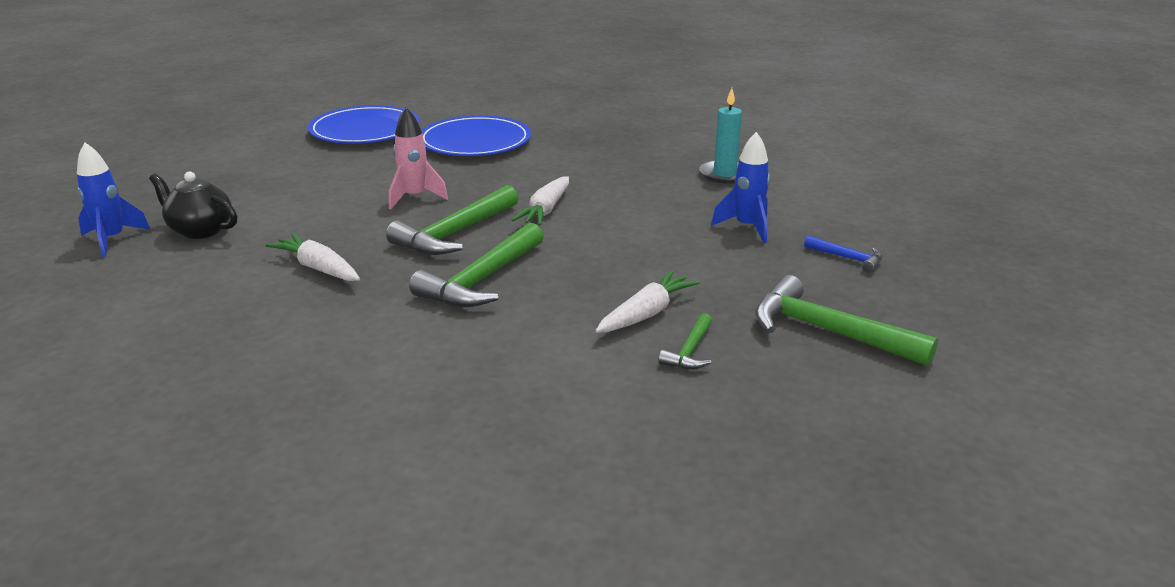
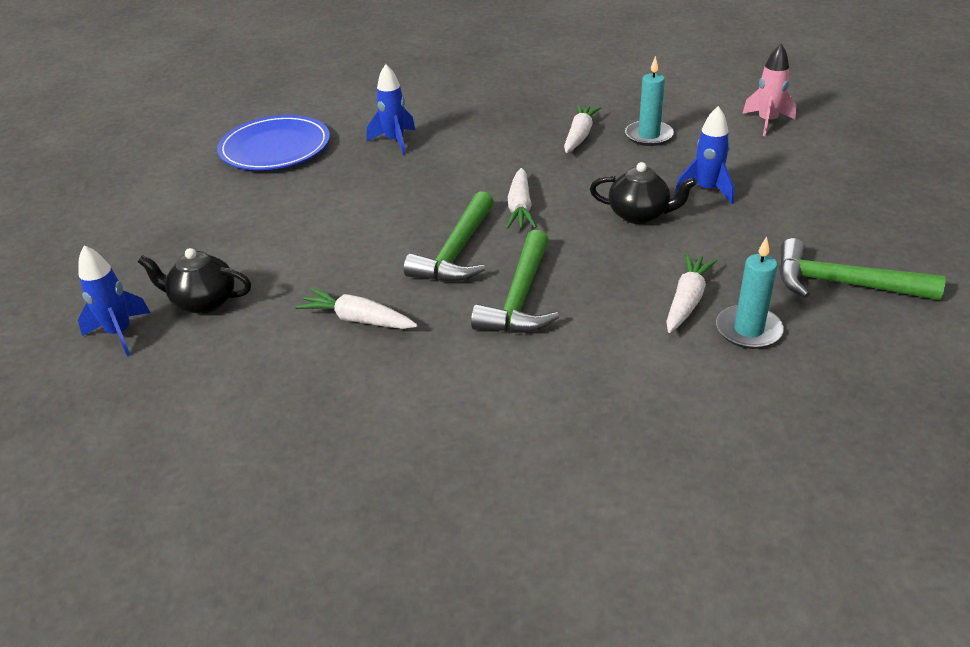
camera: 15 degrees left, 10 degrees up
pink rocket [389,107,448,209] -> pink rocket moved to [742,44,796,136]
blue plate [421,115,531,156] -> blue rocket [367,64,415,155]
green hammer [658,313,712,369] -> turquoise candle [716,236,784,349]
blue hammer [804,235,882,273] -> none
none -> white carrot [564,104,602,153]
none -> black teapot [590,162,697,224]

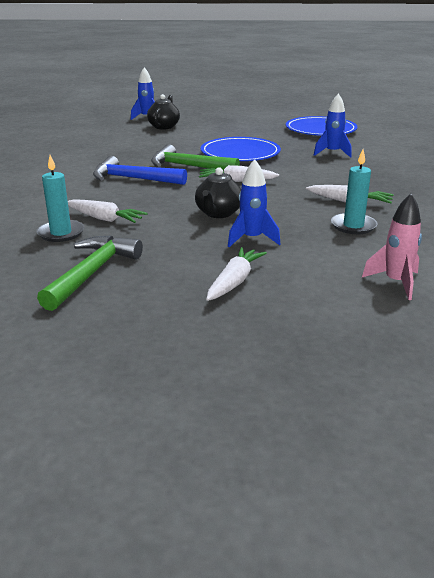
camera: 90 degrees right, 10 degrees down
white carrot [295,288,418,329] -> white carrot moved to [206,247,267,301]
green hammer [471,230,559,333] -> blue hammer [93,156,187,185]
none -> blue plate [200,137,281,161]

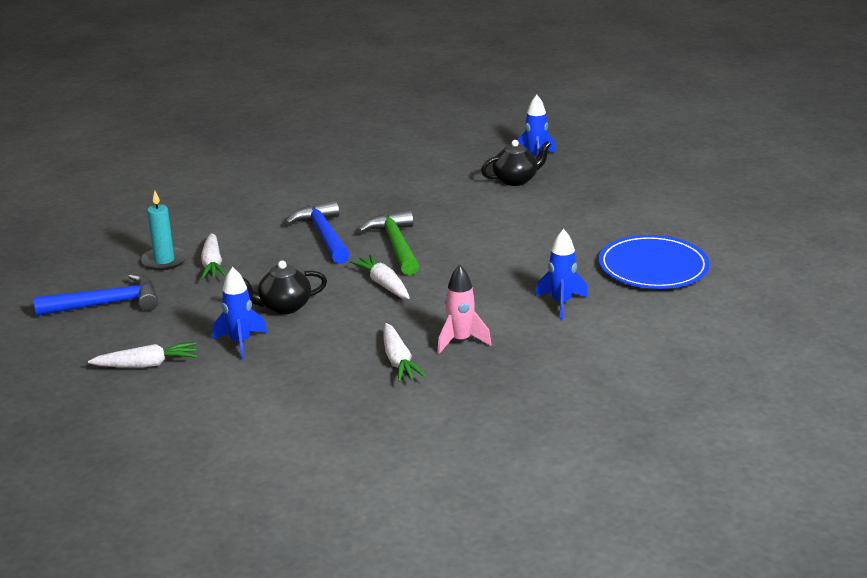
camera: 55 degrees right, 0 degrees up
green hammer [37,236,143,311] -> blue hammer [34,274,158,316]
blue plate [200,137,281,161] -> none
turquoise candle [331,149,378,234] -> none
pink rocket [362,194,422,300] -> pink rocket moved to [437,265,492,354]

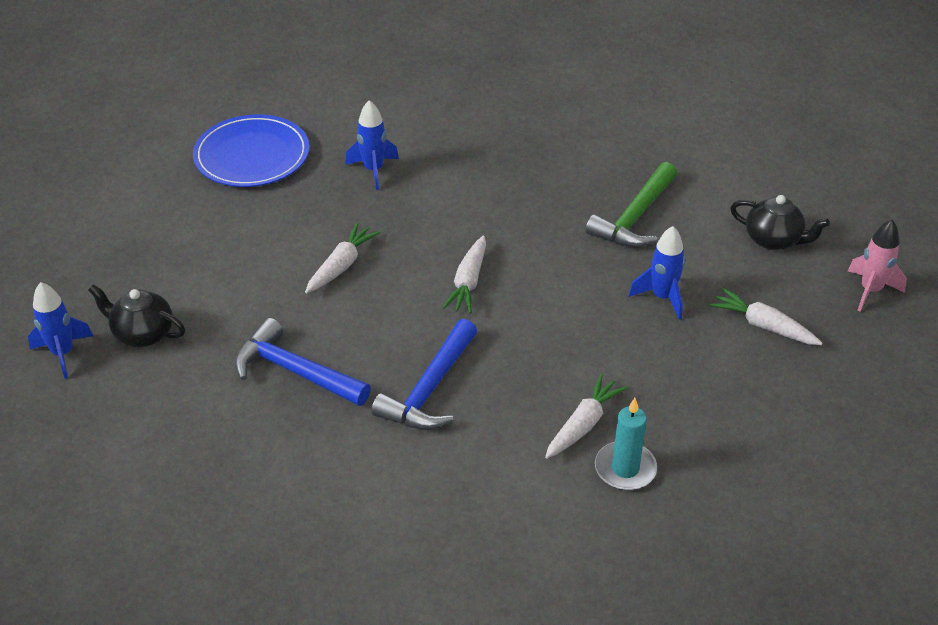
camera: 135 degrees left, 15 degrees up
blue hammer [34,274,158,316] -> blue hammer moved to [235,318,371,406]
black teapot [242,261,327,314] -> black teapot moved to [730,195,830,250]
green hammer [358,210,419,275] -> green hammer moved to [586,162,677,247]
white carrot [384,323,426,382] -> white carrot moved to [305,223,381,294]
pink rocket [437,265,492,354] -> pink rocket moved to [848,219,907,312]

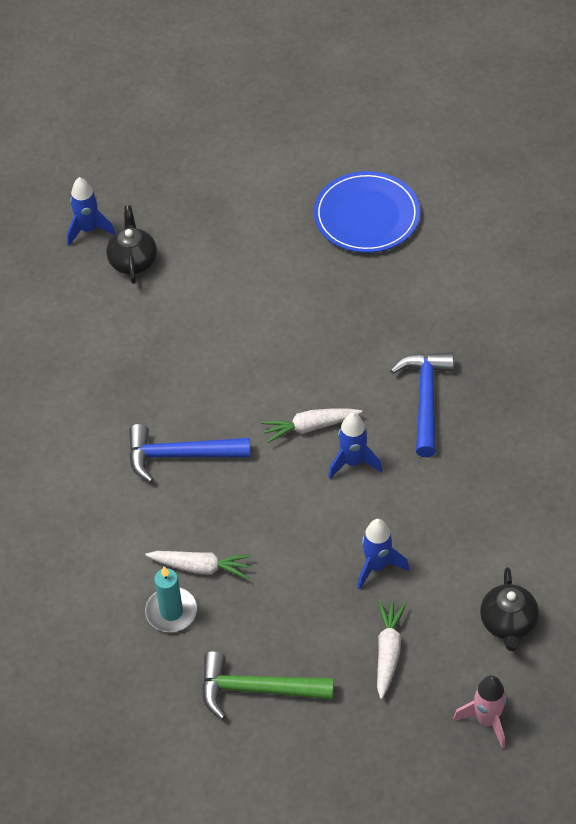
camera: 65 degrees right, 10 degrees up
blue hammer [235,318,371,406] -> blue hammer moved to [390,353,454,457]
white carrot [305,223,381,294] -> none
blue rocket [345,100,399,190] -> blue rocket moved to [328,413,382,479]
green hammer [586,162,677,247] -> green hammer moved to [202,651,334,720]

